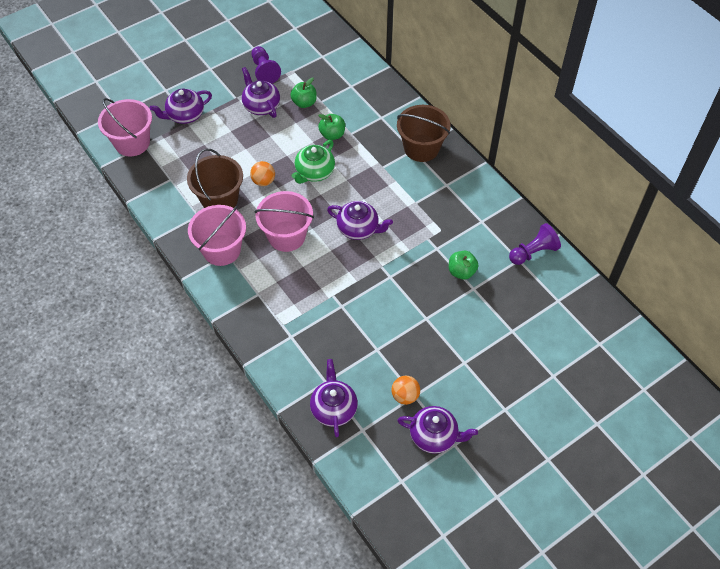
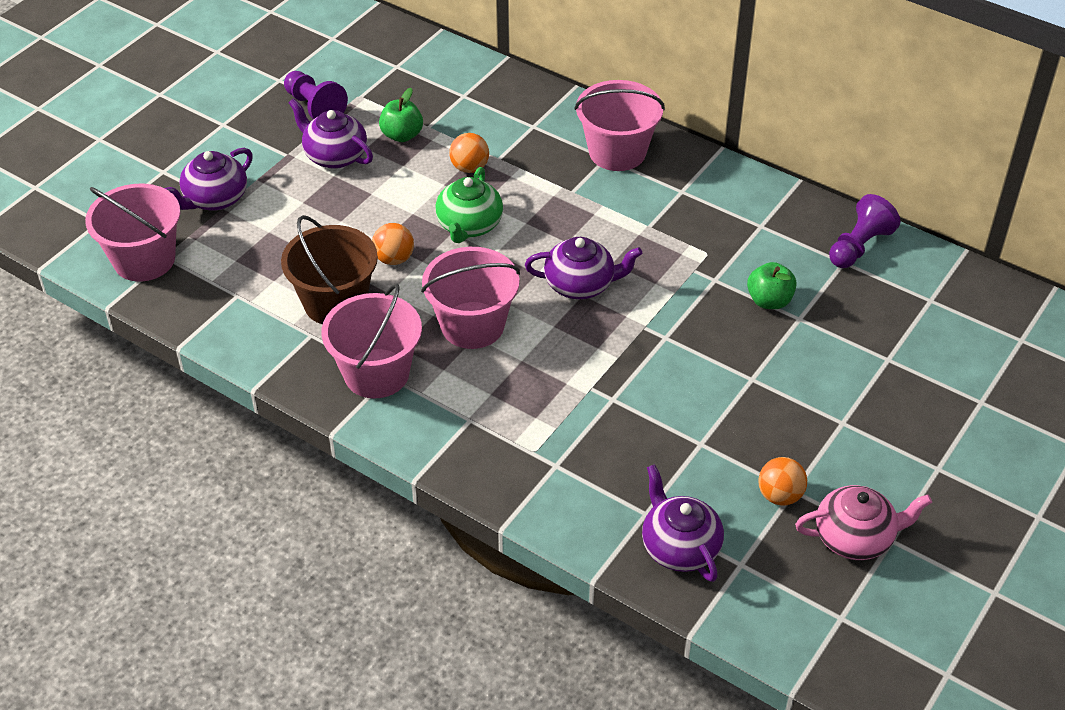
camera: 20 degrees left, 10 degrees down
green apple [318,114,345,140] -> orange ball [449,133,489,173]
brown bucket [397,105,451,162] -> pink bucket [574,80,665,171]
purple teapot [397,406,478,454] -> pink teapot [795,485,932,560]

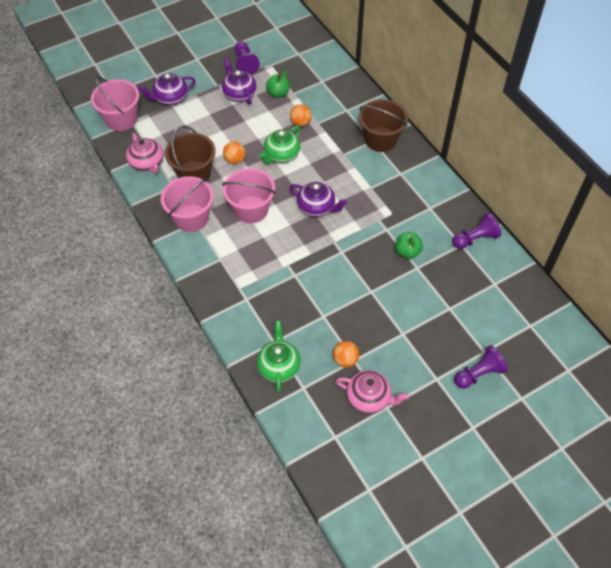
camera: 25 degrees right, 10 degrees up
pink bucket [574,80,665,171] -> brown bucket [359,99,408,152]
purple teapot [642,464,724,582] -> green teapot [257,321,301,392]
none -> pink teapot [126,133,164,174]
none -> purple pawn [454,345,508,389]

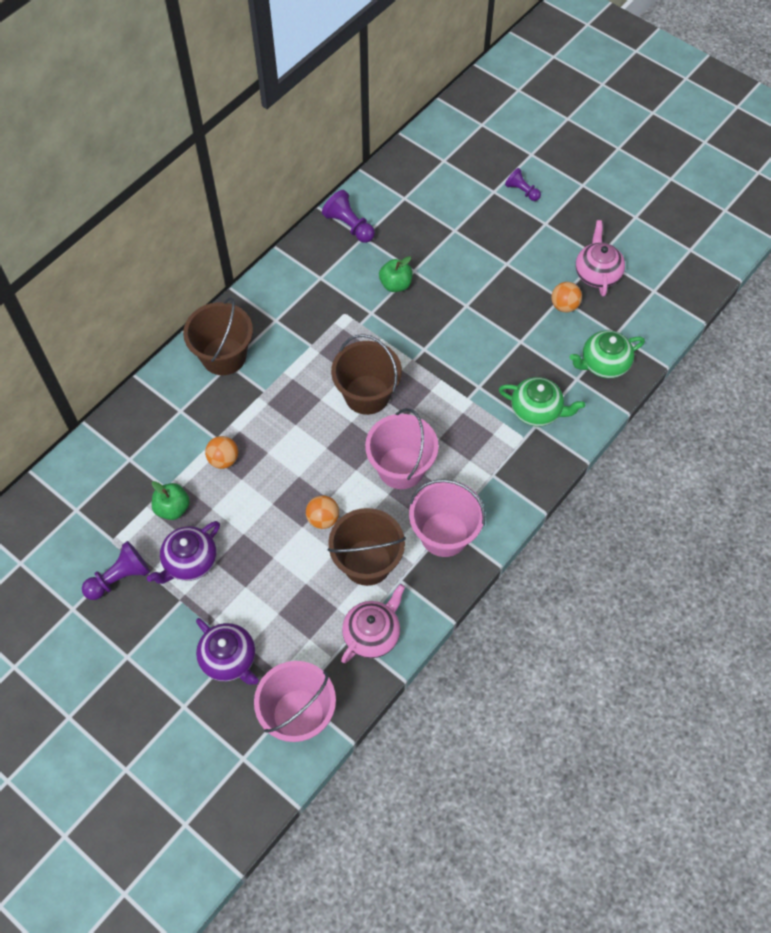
camera: 110 degrees left, 5 degrees up
green teapot [259,126,301,164] -> green teapot moved to [499,377,585,426]
purple teapot [289,182,348,217] -> brown bucket [331,334,402,415]
purple pawn [454,345,508,389] -> purple pawn [505,168,541,201], size x0.66

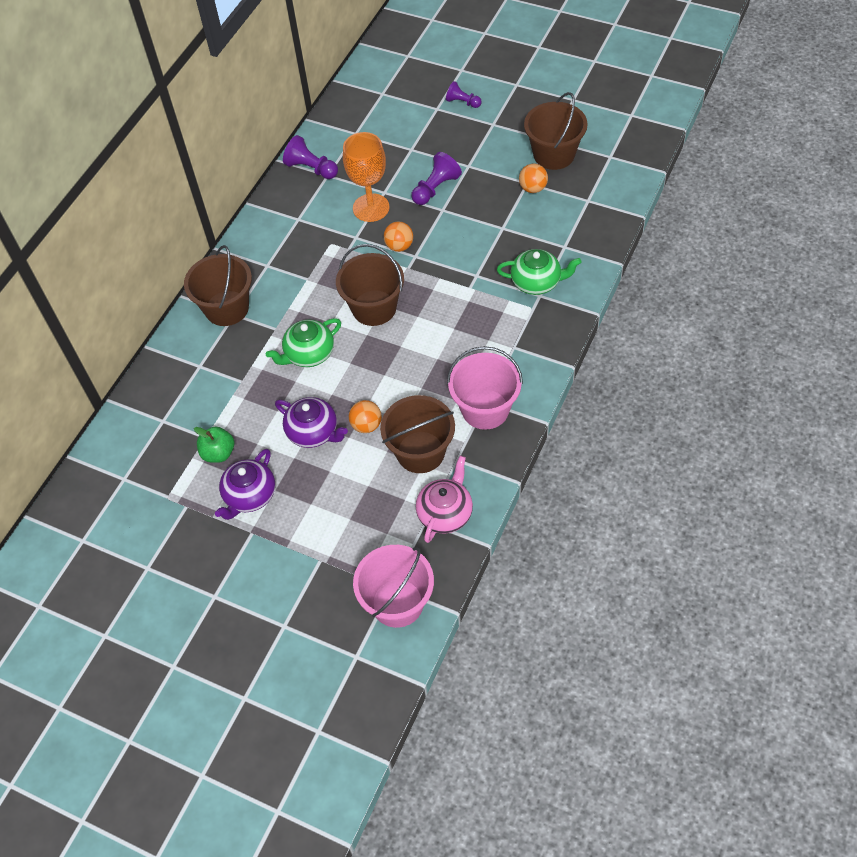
camera: 10 degrees left, 5 degrees down
purple pawn [82,541,150,600] -> purple pawn moved to [411,152,462,205]
purple teapot [196,618,259,685] -> purple teapot moved to [275,397,348,448]
orange ball [205,436,238,469] -> orange ball moved to [384,221,413,252]
pink bucket [365,408,439,489] -> none
green apple [379,256,413,292] -> orange goblet [343,132,389,222]
green teapot [570,331,645,378] -> green teapot moved to [266,318,341,367]
pink teapot [576,220,625,297] -> brown bucket [524,92,588,170]

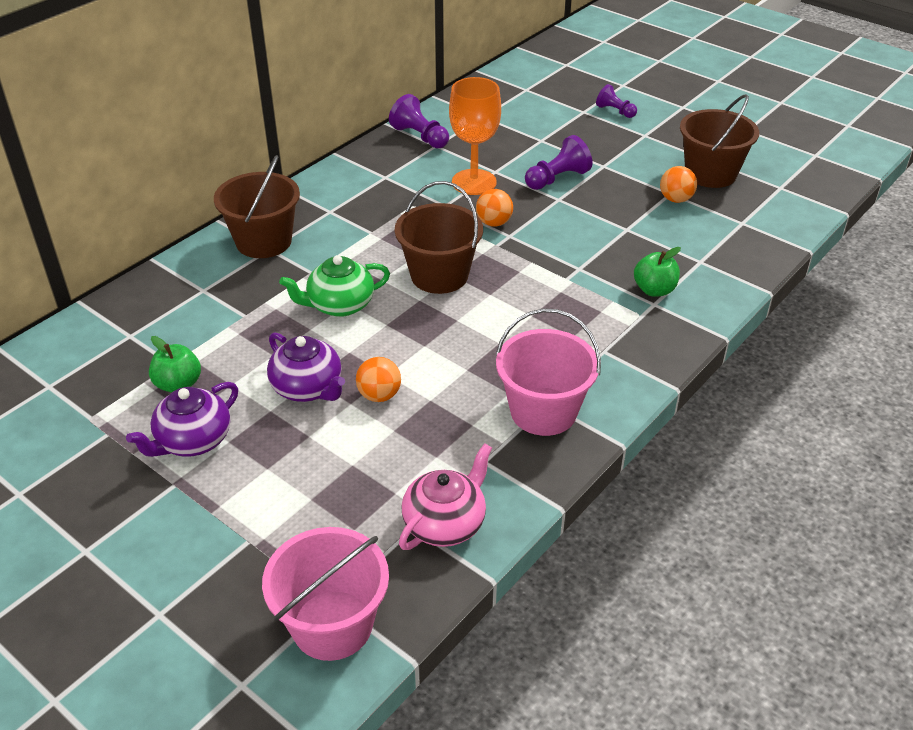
camera: 10 degrees right, 15 degrees down
brown bucket [380,395,455,473] -> none
green teapot [497,249,581,295] -> green apple [634,247,681,297]

